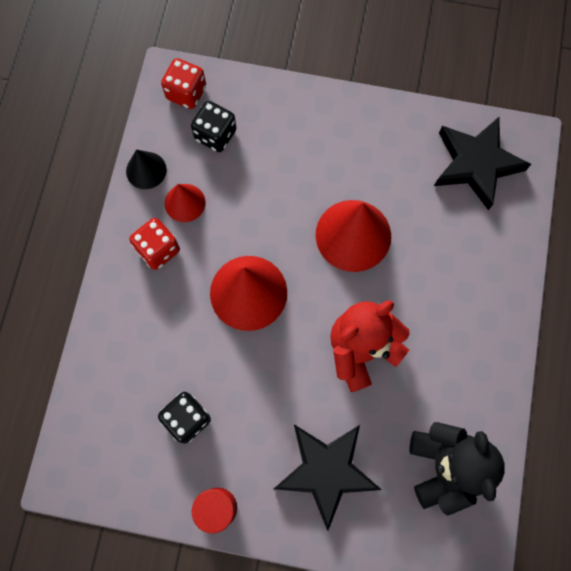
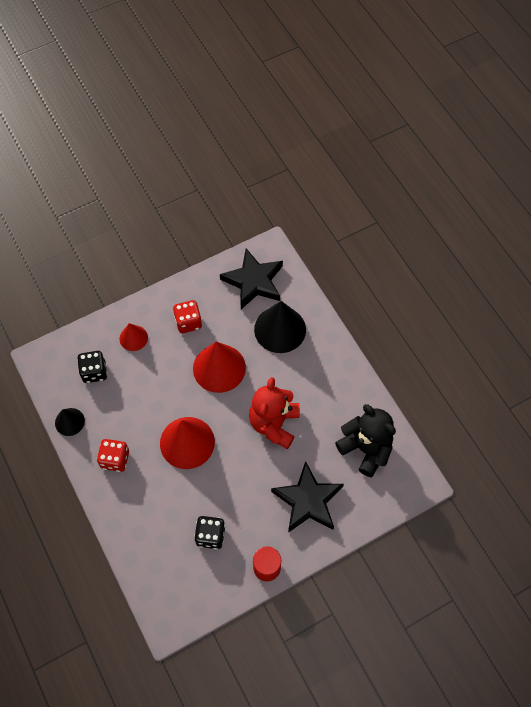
camera: 40 degrees left, 10 degrees down
red dice [161,58,206,109] -> red dice moved to [173,300,202,333]
red cone [165,184,205,222] -> red cone moved to [120,323,148,351]
none -> black cone [254,301,306,353]

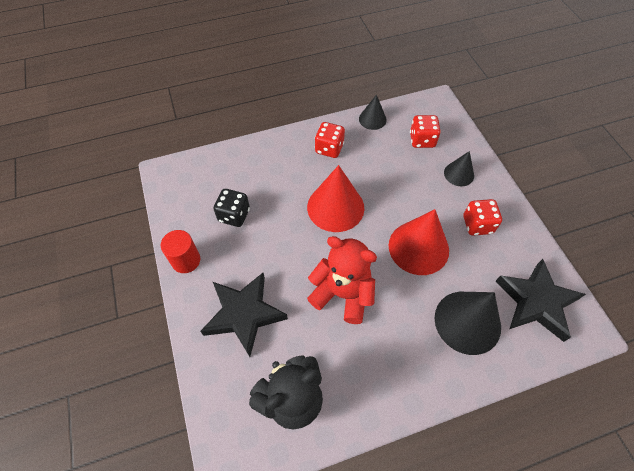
camera: 100 degrees right, 5 degrees down
black dice [77,351,107,383] -> red dice [410,115,441,148]
red cone [120,323,148,351] -> black cone [444,151,474,186]

